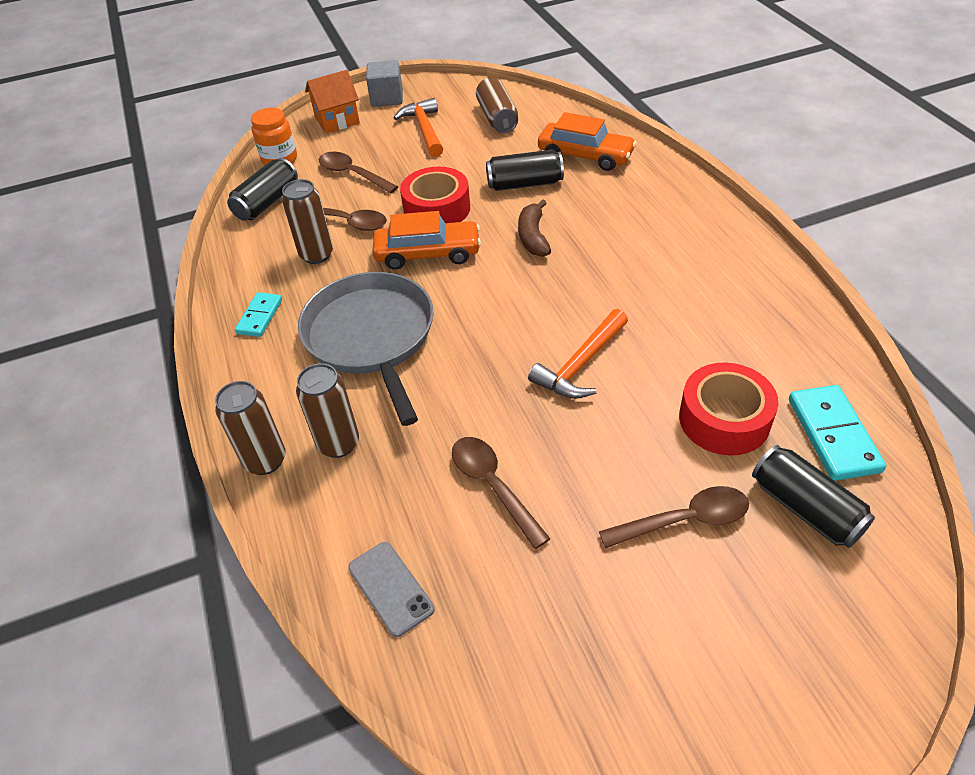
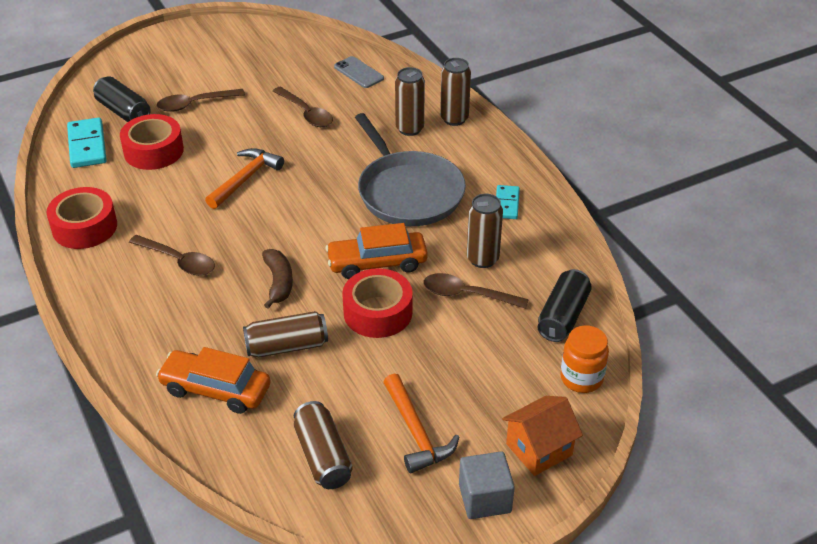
camera: 170 degrees right, 5 degrees down
brown spoon [319,152,399,193] -> brown spoon moved to [129,235,215,276]
black can [486,150,564,191] -> brown can [243,311,328,358]
none -> red tape [47,187,117,249]

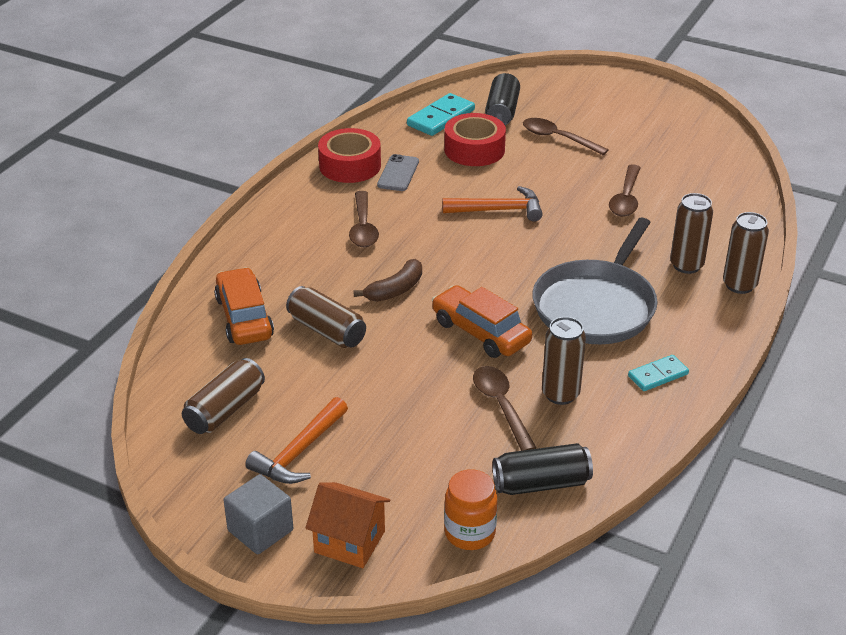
camera: 55 degrees right, 5 degrees down
grey phone [334,56,384,88] -> grey phone moved to [377,154,419,191]
red tape [342,268,413,338] -> none

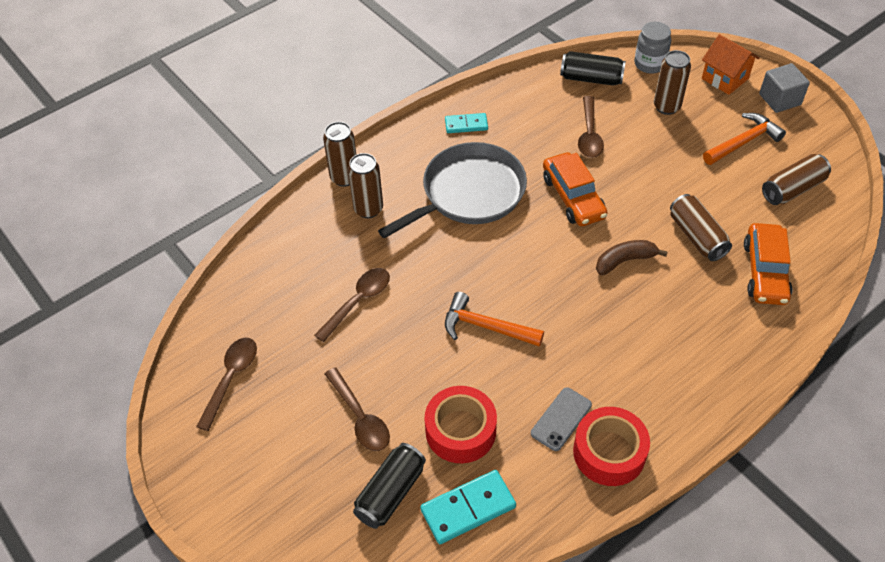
camera: 155 degrees left, 15 degrees up
brown spoon [349,191,379,247] -> brown spoon moved to [196,338,257,431]
orange jar [444,469,497,550] -> grey jar [634,21,671,74]
brown can [542,317,586,405] -> brown can moved to [654,50,691,115]

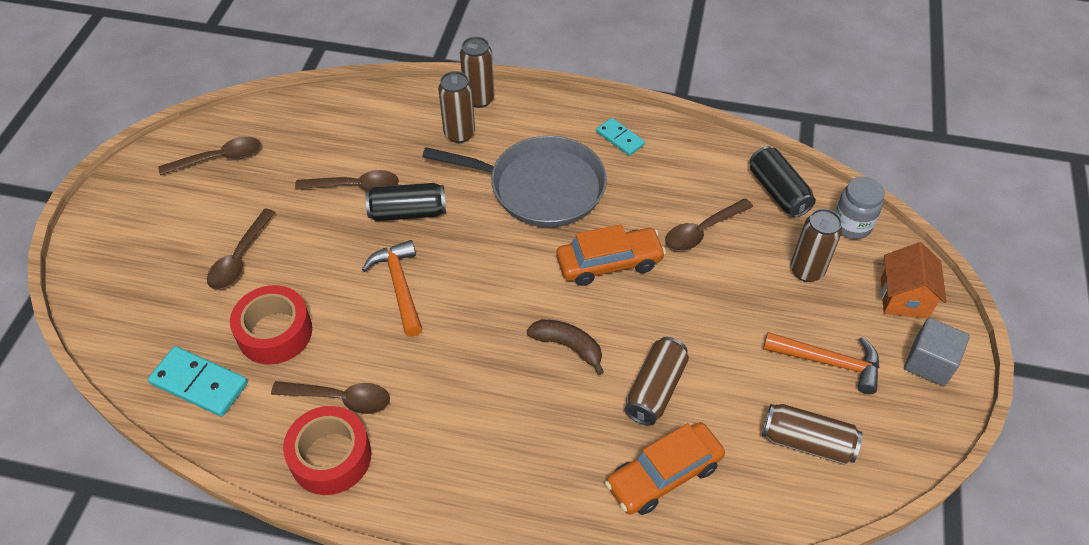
camera: 50 degrees right, 0 degrees up
black can [353,443,426,529] -> black can moved to [365,183,446,221]
grey phone [531,387,592,451] -> brown spoon [271,381,390,414]
orange car [543,152,608,226] -> orange car turned 135 degrees counterclockwise [556,224,666,286]

